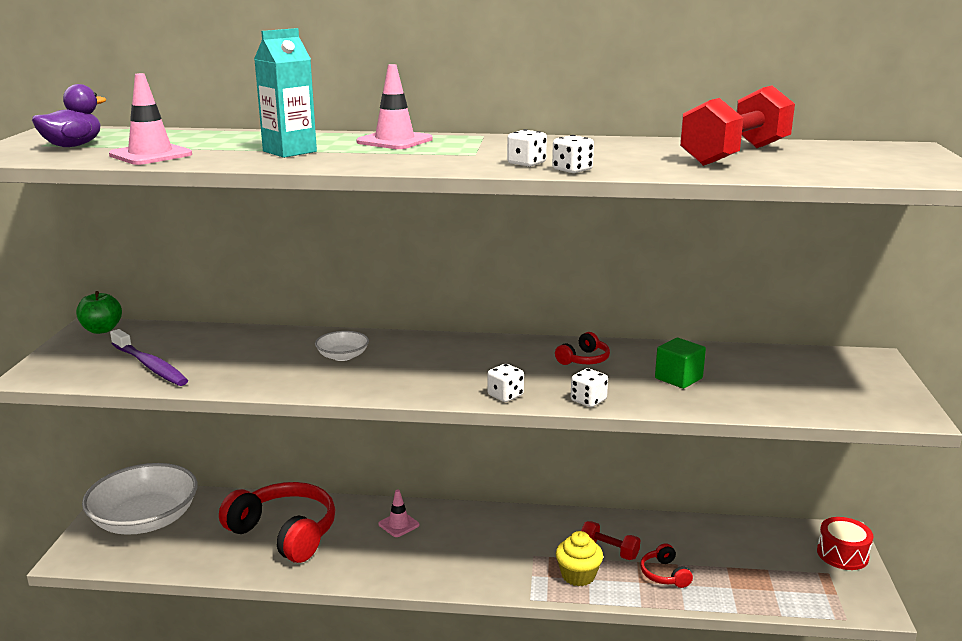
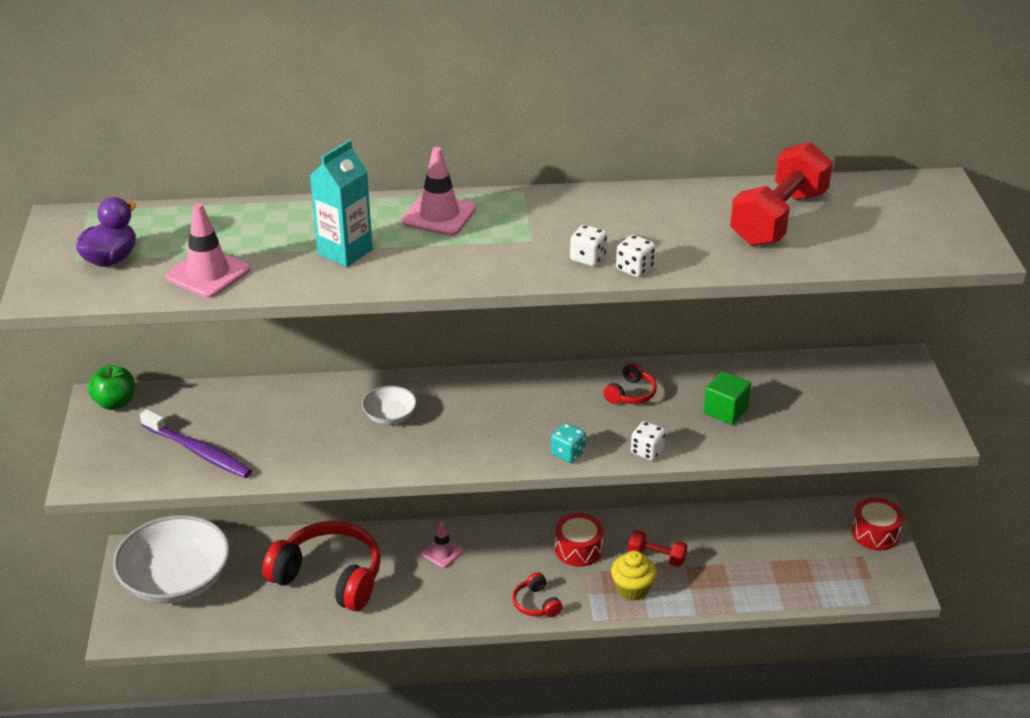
camera: 10 degrees left, 15 degrees up
white dice [487,364,524,402] -> turquoise dice [551,423,586,463]
red headphones [640,543,693,588] -> red headphones moved to [512,572,563,617]
none -> red drum [555,513,603,567]

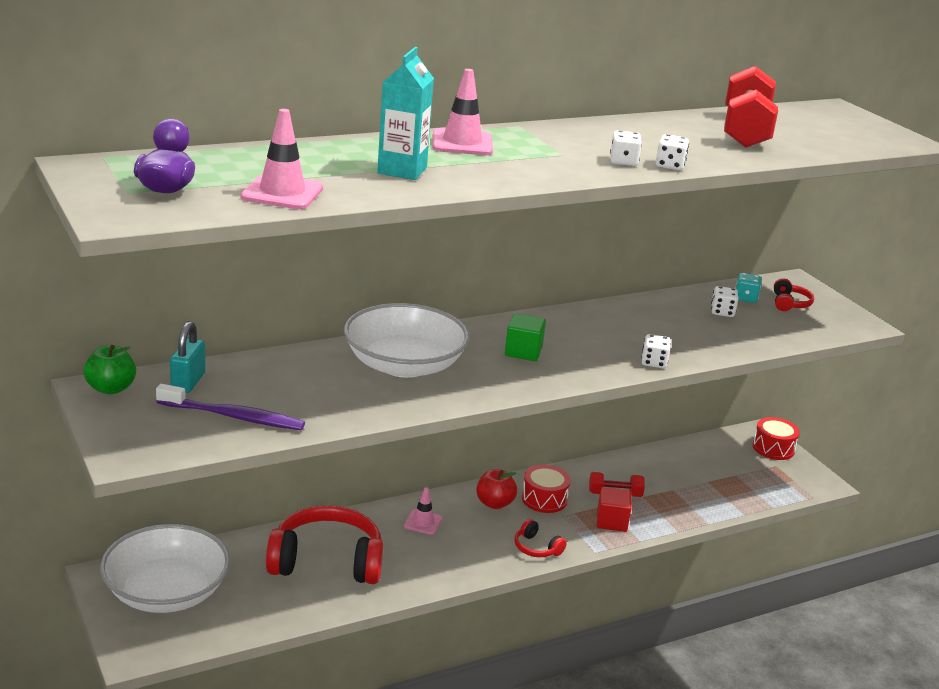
camera: 25 degrees left, 10 degrees down
white bowl [362,386,417,424] -> white bowl [344,303,469,378], size x2.25
turquoise dice [551,423,586,463] -> turquoise dice moved to [735,273,762,303]
red headphones [603,363,657,404] -> red headphones moved to [774,278,814,311]
yellow cupcake [611,551,657,601] -> red cube [597,487,632,532]
green cube [703,371,751,425] -> green cube moved to [505,313,546,361]
none -> turquoise padlock [170,321,205,393]
none -> red apple [476,469,517,509]
none -> white dice [711,286,738,317]

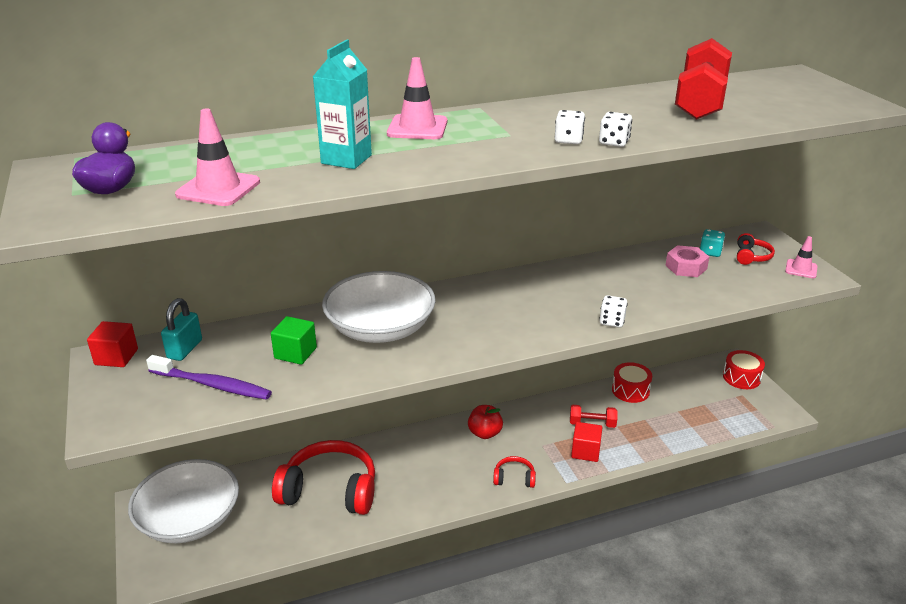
camera: 10 degrees right, 5 degrees up
green apple [83,345,136,394] -> red cube [87,321,138,367]
pink traffic cone [404,487,443,535] -> pink traffic cone moved to [785,236,817,278]
green cube [505,313,546,361] -> green cube moved to [271,316,317,365]
red headphones [514,519,567,557] -> red headphones turned 135 degrees clockwise [493,456,536,488]
red drum [522,465,571,513] -> red drum moved to [612,362,652,403]
white dice [711,286,738,317] -> pink nut [665,245,709,277]

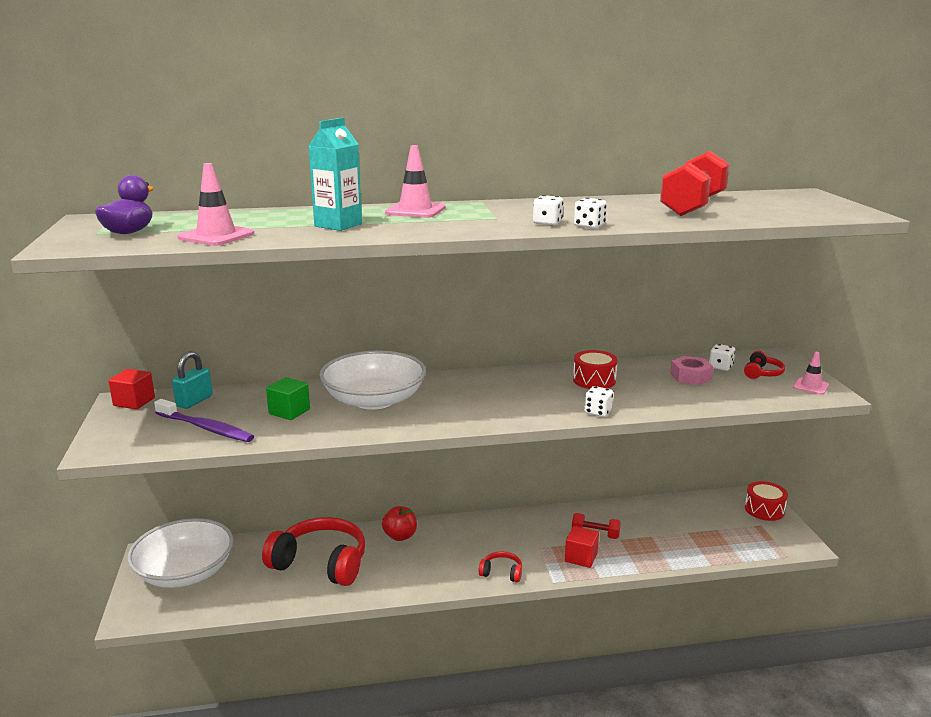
camera: 10 degrees right, 10 degrees down
red apple [468,405,503,439] -> red apple moved to [382,506,417,541]
red drum [612,362,652,403] -> red drum moved to [573,350,618,389]
turquoise dice [700,229,725,257] -> white dice [709,344,735,371]

